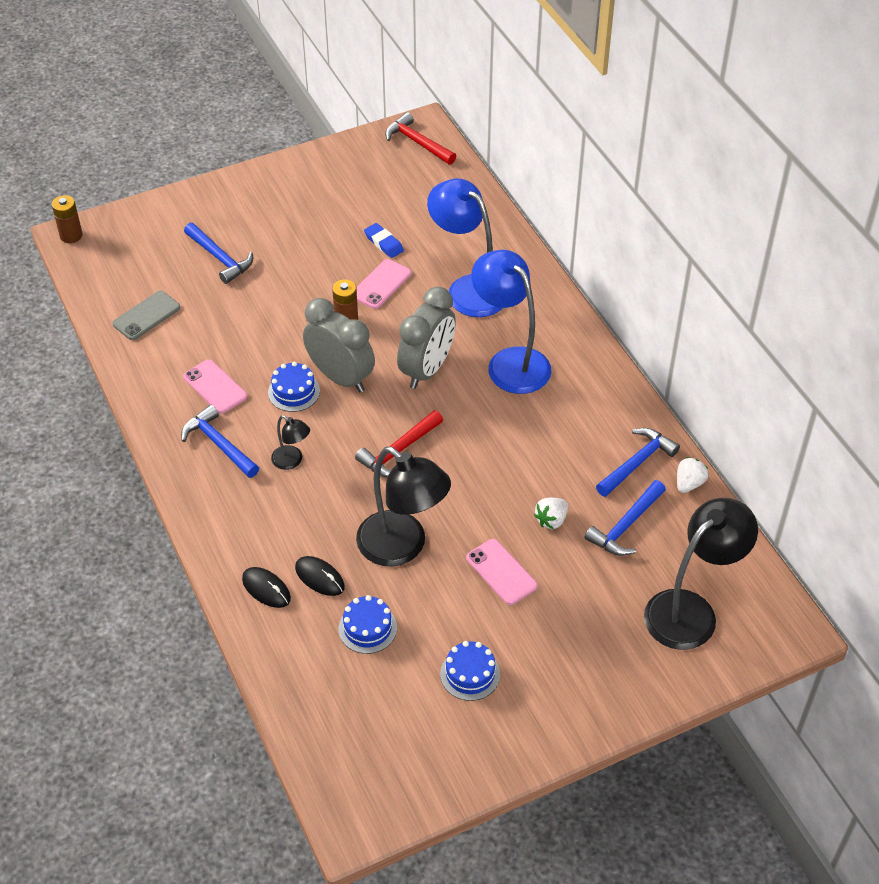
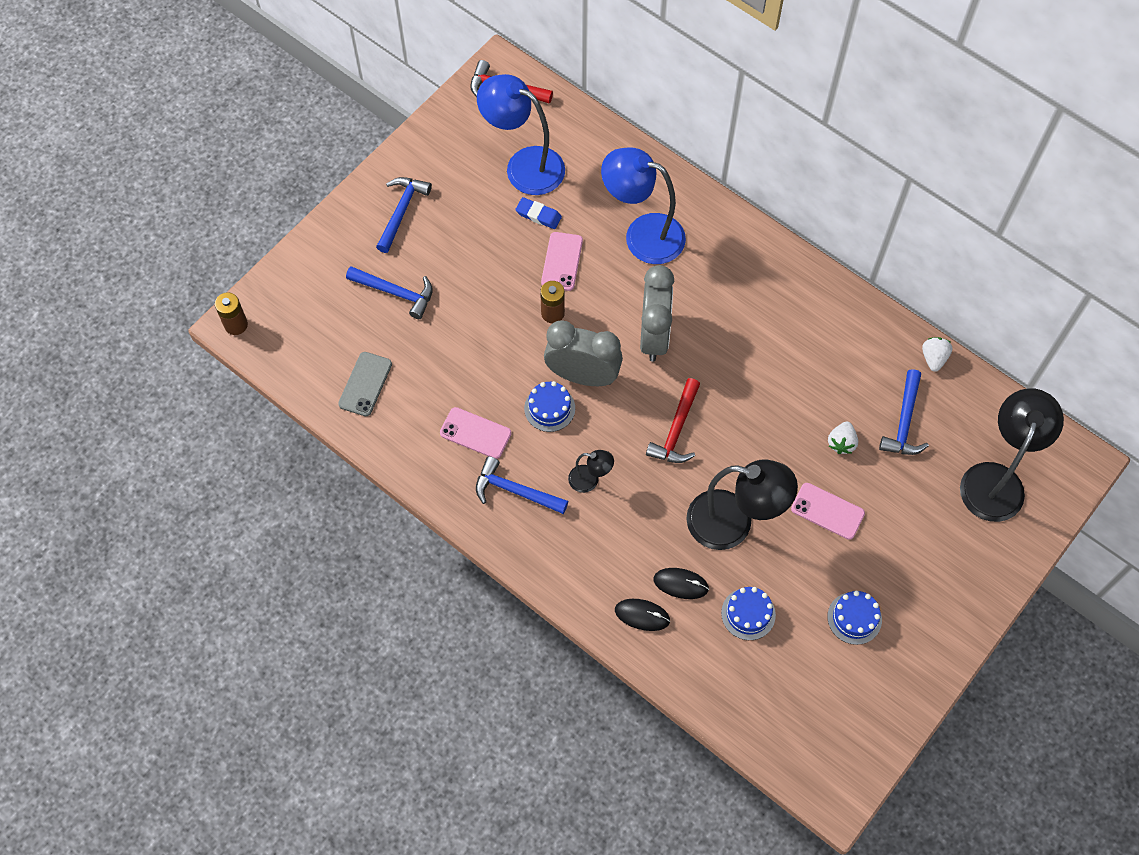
camera: 25 degrees left, 15 degrees up
blue lamp [471,250,551,394] -> blue lamp moved to [477,74,565,195]
blue hammer [596,428,680,497] -> blue hammer moved to [376,177,432,253]

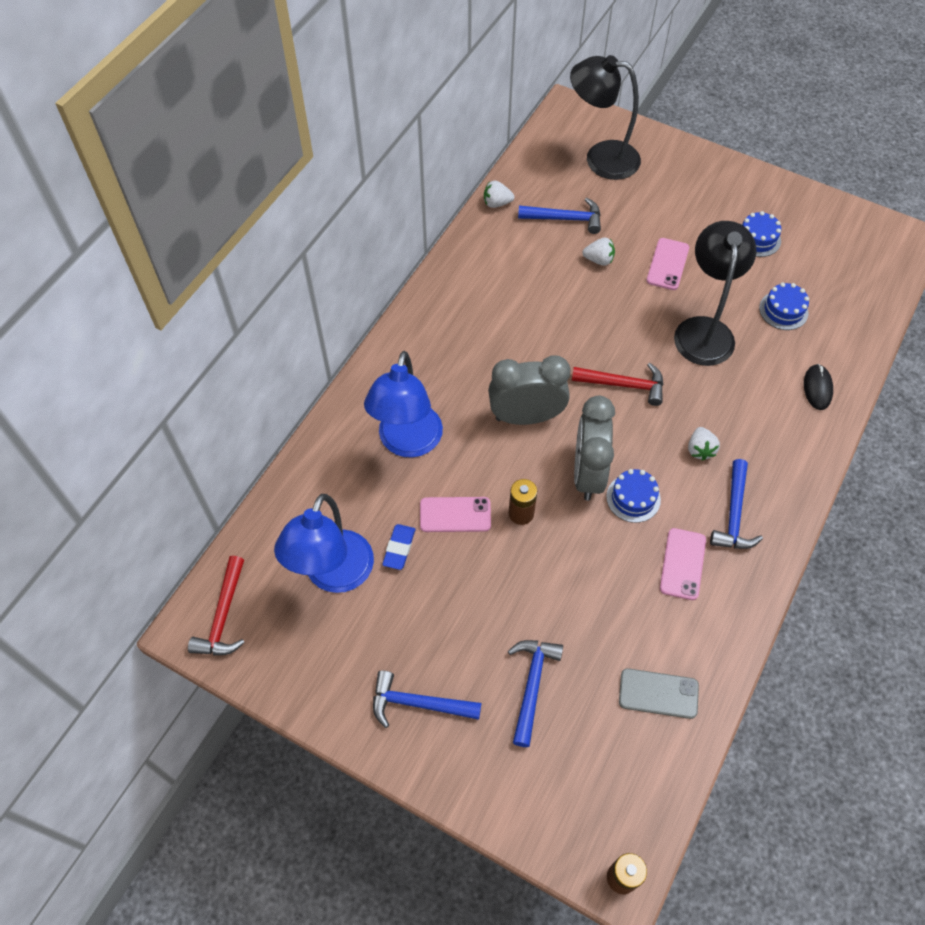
camera: 100 degrees left, 5 degrees down
black lamp [568,450,614,493] -> white strawberry [688,427,720,461]
black mouse [654,568,709,599] -> none

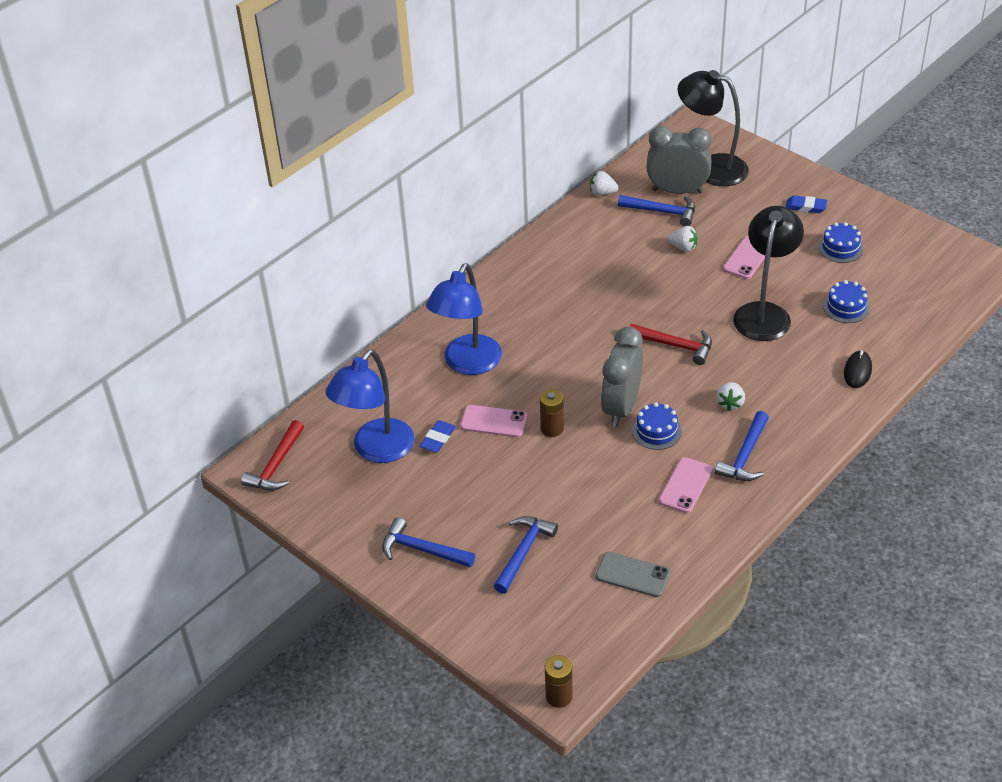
camera: 15 degrees right, 15 degrees down
grey clock [488,355,570,425] -> grey clock moved to [646,126,712,194]
none -> blue eraser [786,195,827,213]

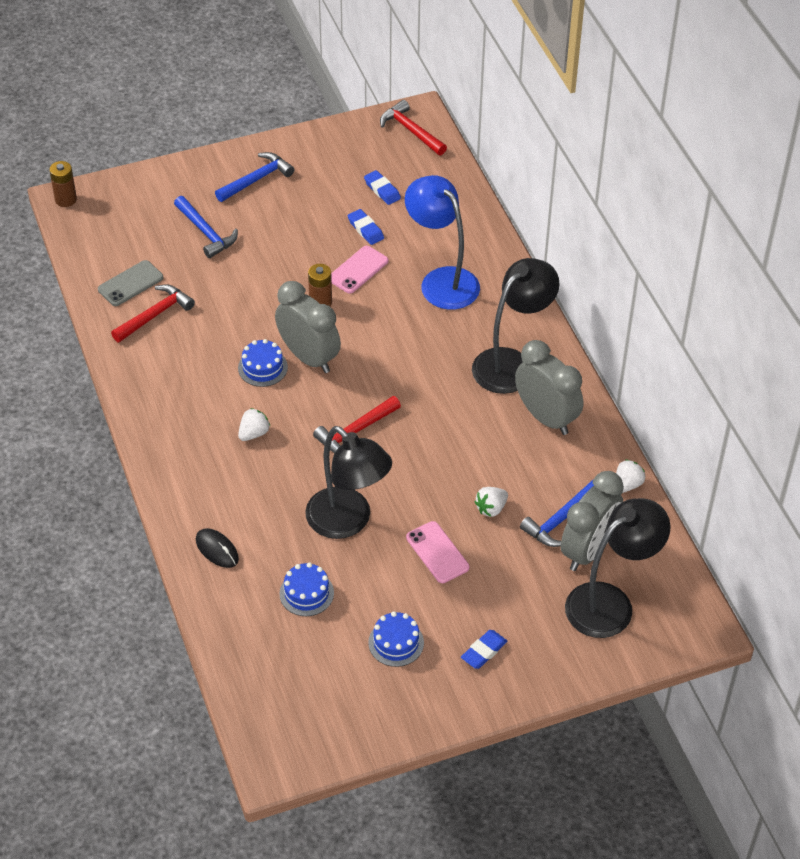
camera: 115 degrees right, 5 degrees up
blue lamp [325,349,414,463] -> blue eraser [364,170,401,205]
pink phone [659,457,713,513] -> none
blue hammer [715,411,769,481] -> none
white strawberry [716,382,745,411] -> white strawberry turned 90 degrees clockwise [238,408,271,441]
none -> red hammer [111,284,195,342]
none -> black lamp [472,258,560,394]
none -> grey clock [515,340,583,435]

